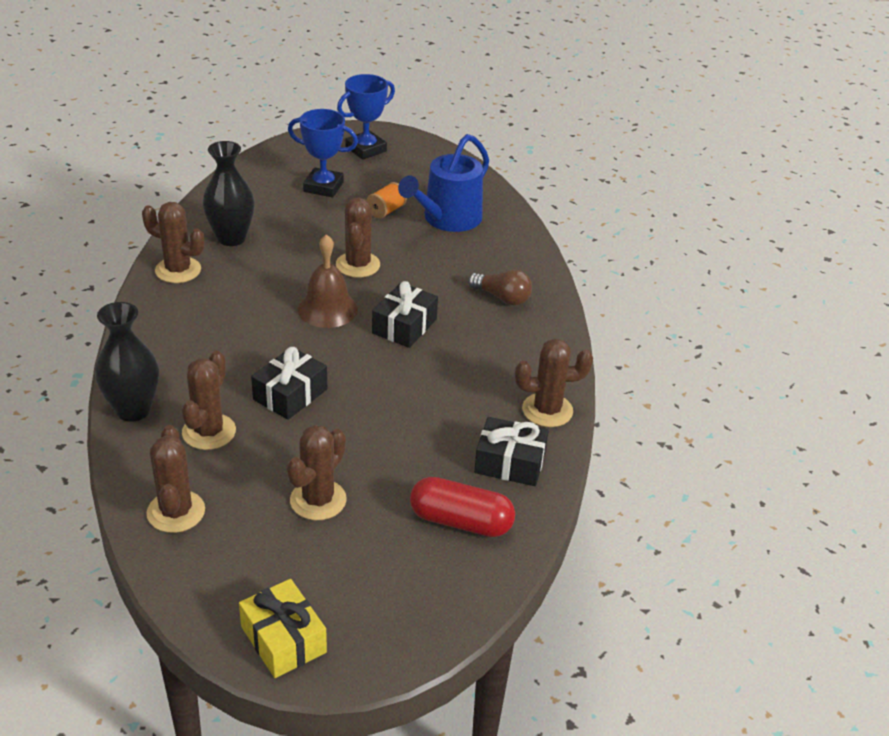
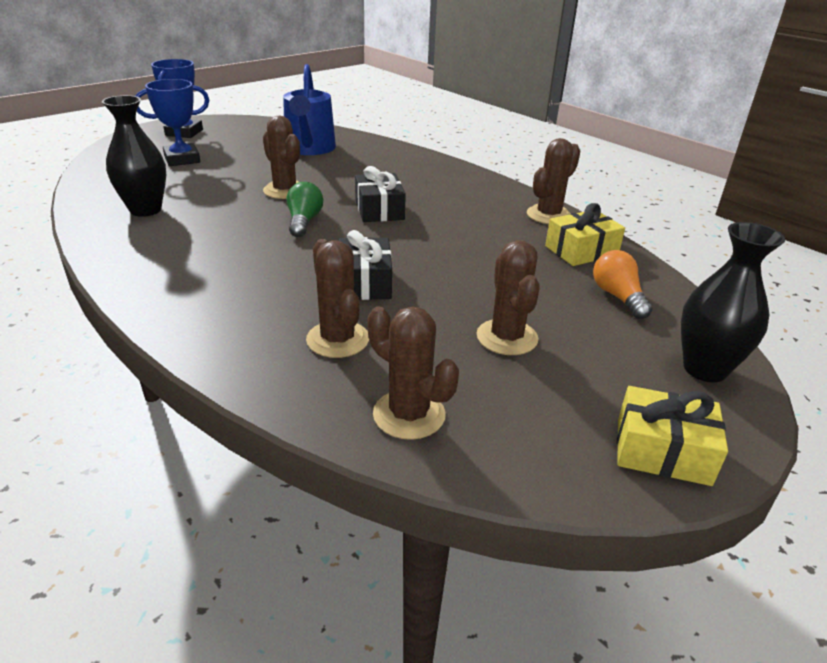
camera: 40 degrees left, 5 degrees down
black vase [95,302,159,422] -> black vase moved to [681,222,785,382]
brown cactus [142,202,204,283] -> none
brown bell [297,234,358,328] -> green light bulb [286,182,323,237]
orange spool [367,182,407,219] -> none
red capsule [410,477,515,537] -> orange light bulb [593,250,653,319]
brown light bulb [468,269,532,305] -> none
black gift [474,417,549,486] -> yellow gift [545,203,625,266]

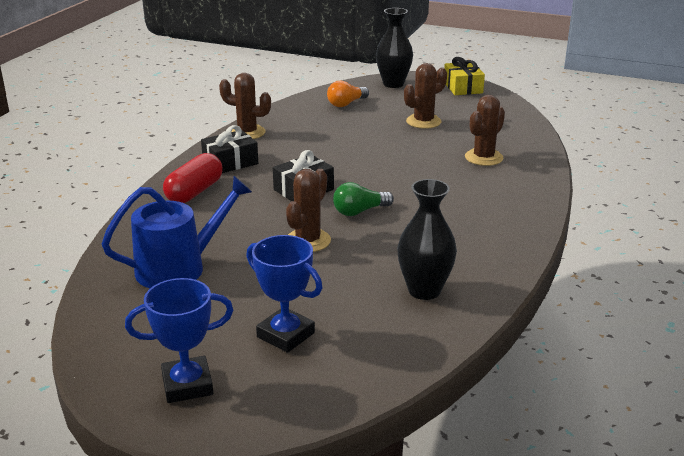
camera: 115 degrees left, 5 degrees down
black gift [339,230,392,300] -> black gift moved to [201,125,258,173]
brown cactus [367,306,459,440] -> none
yellow gift [545,203,625,266] -> none
none -> red capsule [163,153,223,203]

